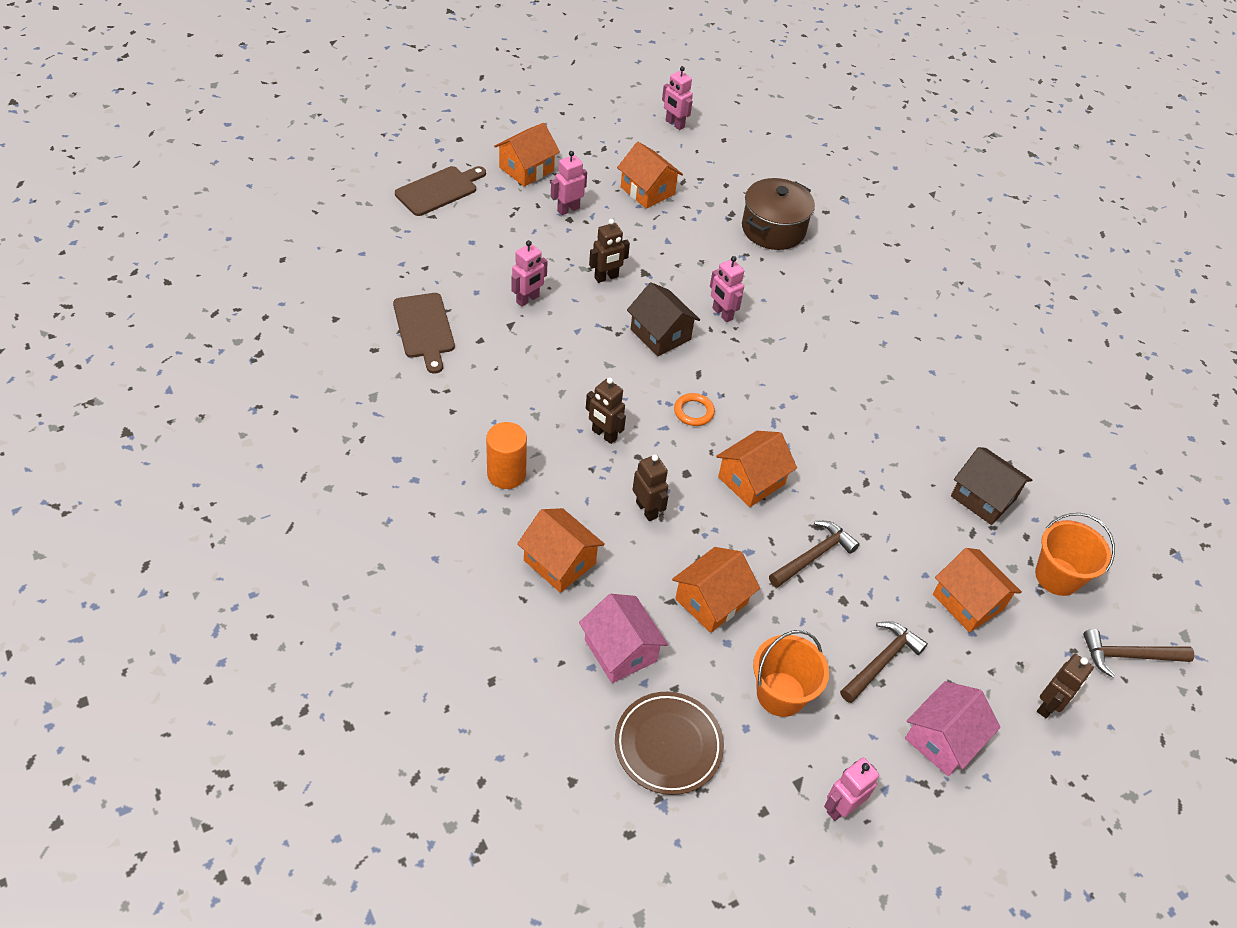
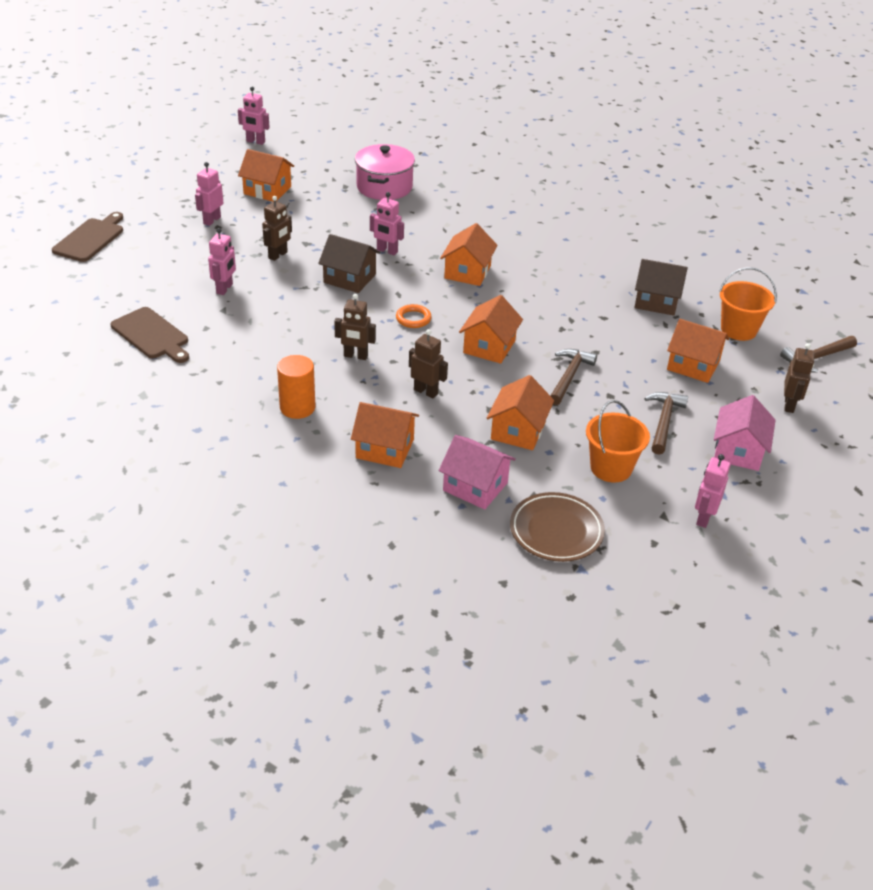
camera: 25 degrees left, 10 degrees down
orange house [494,123,560,187] -> orange house moved to [440,223,498,286]
brown pot [742,178,815,250] -> pink pot [355,144,415,200]

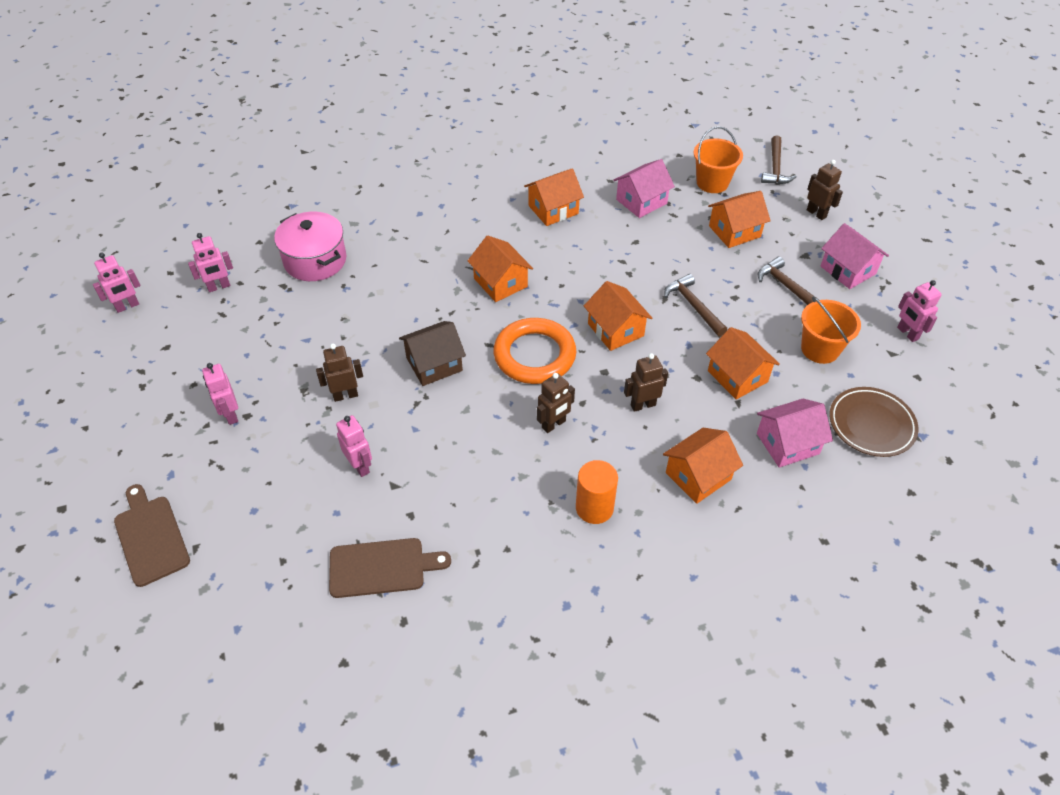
camera: 50 degrees left, 10 degrees up
orange house [238,149,294,202] -> orange house moved to [524,168,584,226]
brown robot [262,196,292,261] -> brown robot turned 90 degrees counterclockwise [316,344,363,402]
pink robot [370,192,404,255] -> pink robot moved to [188,233,233,292]
orange ring [396,304,432,328] -> orange ring [493,318,576,384], size x2.21
brown house [635,259,688,316] -> pink house [613,159,675,218]

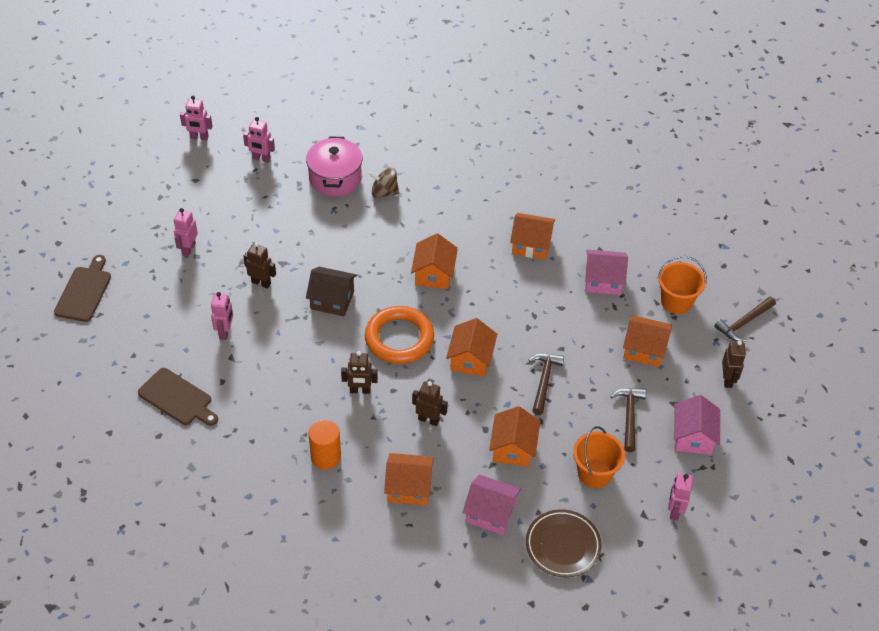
camera: 40 degrees right, 0 degrees up
none -> brown spinning top [369,168,399,198]

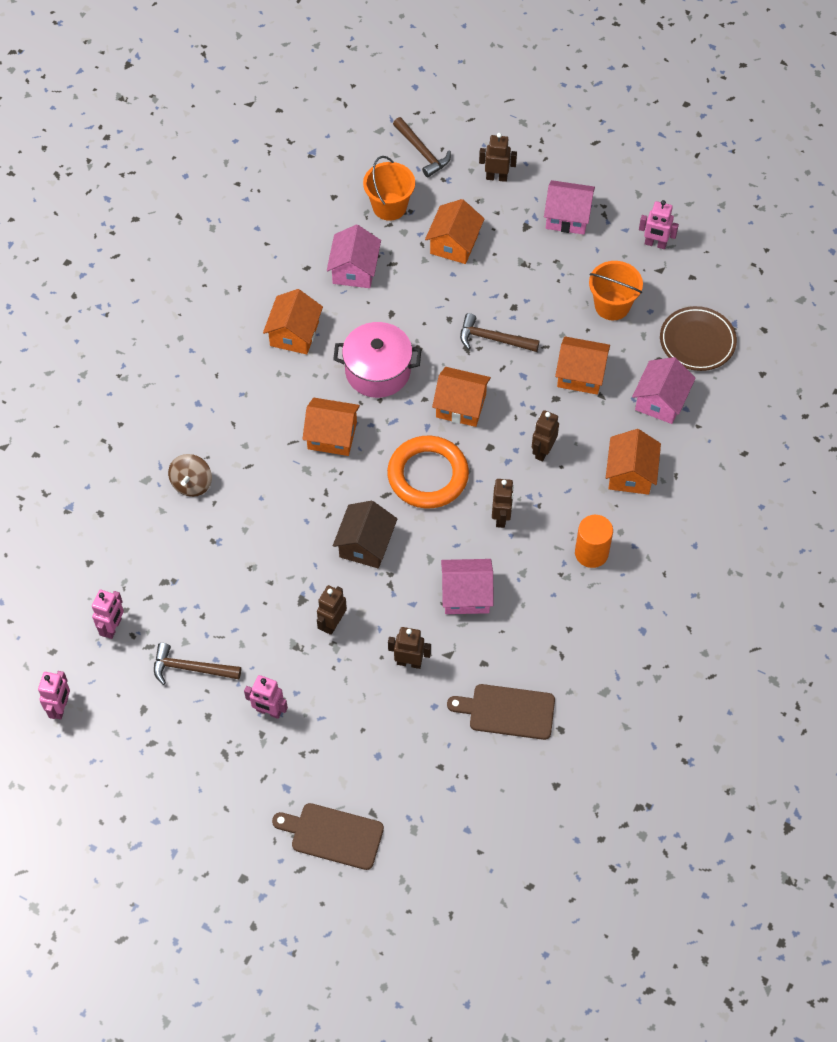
camera: 85 degrees left, 10 degrees up
brown cutting board [138,368,218,426] -> brown cutting board turned 120 degrees counterclockwise [447,684,555,740]
pink robot [211,292,233,340] -> brown robot [388,627,431,669]
pink pot [306,136,363,197] -> pink pot moved to [333,322,421,398]
brown hammer [610,388,646,452] -> brown hammer moved to [154,643,241,685]
none -> pink house [441,559,494,614]

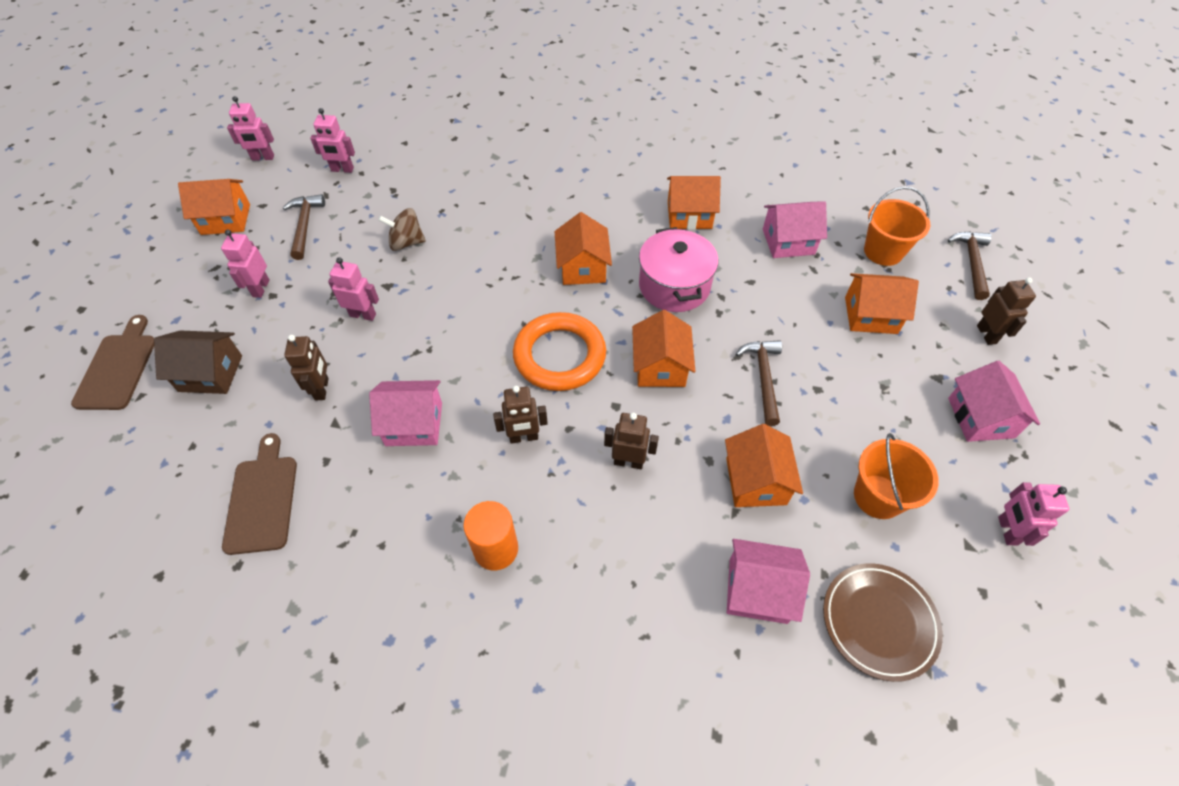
camera: 75 degrees right, 5 degrees down
brown spinning top [168,454,212,497] -> brown spinning top moved to [378,208,426,251]
brown robot [317,585,347,635] -> pink robot [328,257,379,321]
brown house [333,501,397,568] -> brown house moved to [154,330,242,394]
brown hammer [393,117,451,177] -> brown hammer turned 150 degrees clockwise [948,232,992,300]
pink house [441,559,494,614] -> pink house turned 75 degrees counterclockwise [369,380,442,446]
orange house [606,429,661,495] -> orange house moved to [178,179,250,235]

